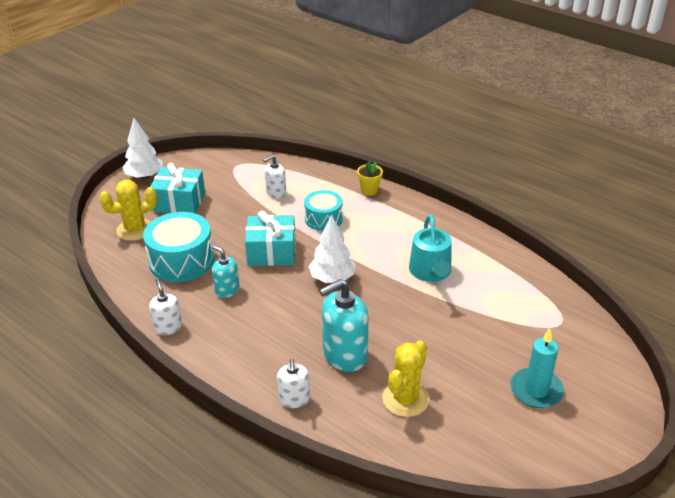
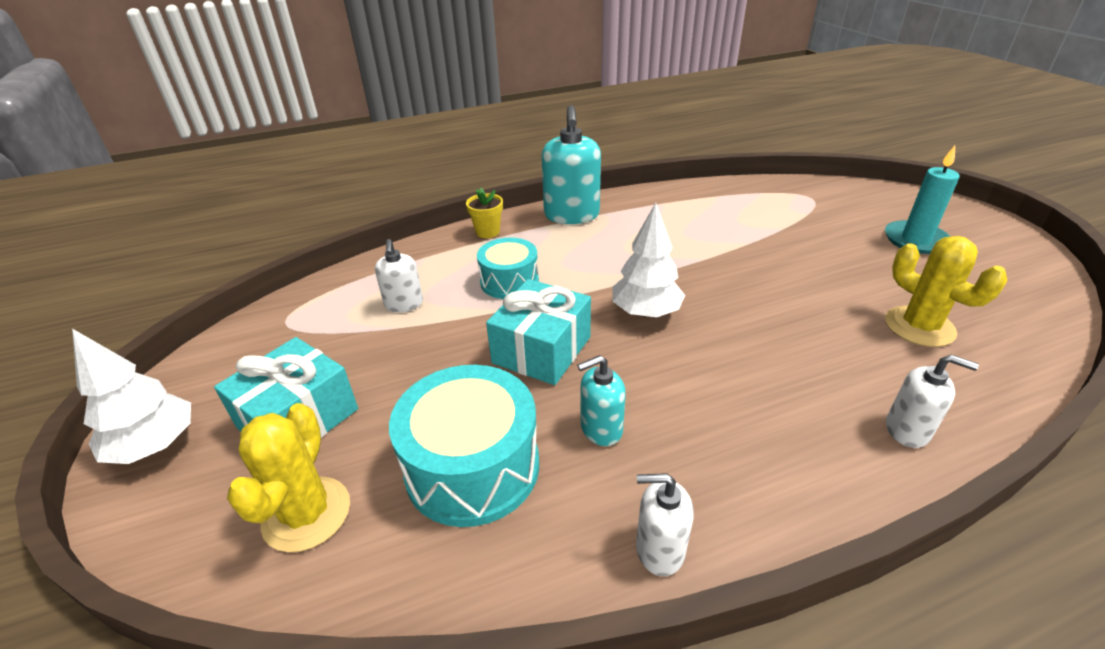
camera: 60 degrees left, 0 degrees up
turquoise soap dispenser [319,279,369,372] -> turquoise soap dispenser moved to [541,105,601,224]
turquoise watering can [409,215,452,282] -> none

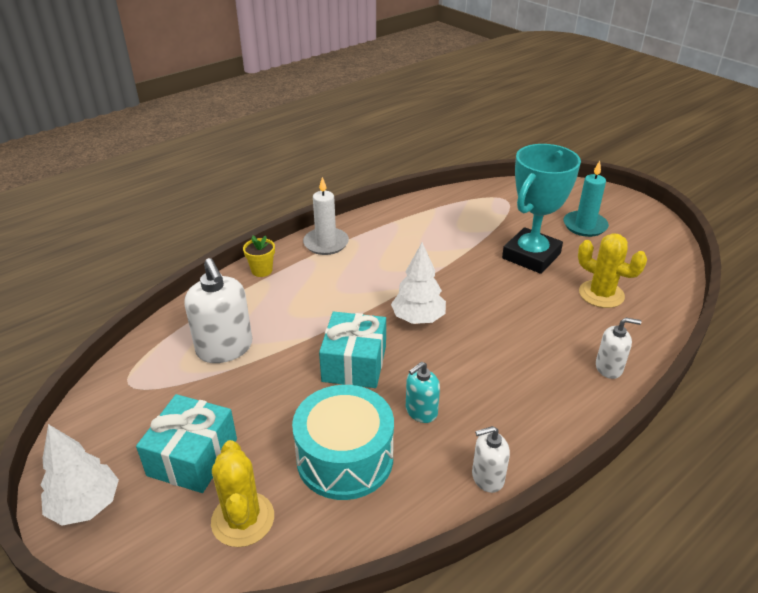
camera: 20 degrees left, 0 degrees up
white soap dispenser [375,239,423,312] -> white soap dispenser [184,258,252,363], size x1.77
turquoise drum [477,238,539,299] -> none
turquoise soap dispenser [541,105,601,224] -> white candle [303,177,349,255]
none -> turquoise trophy [502,144,581,274]

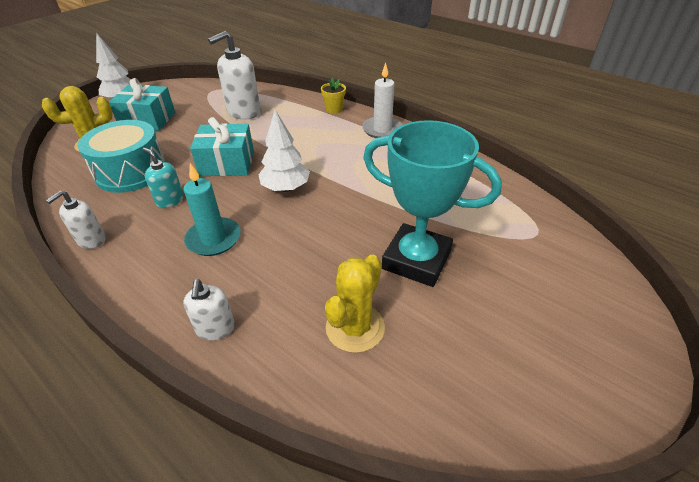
camera: 80 degrees right, 5 degrees up
white soap dispenser [472,426,510,493] -> white soap dispenser turned 120 degrees counterclockwise [46,191,106,249]
turquoise candle [563,161,609,237] -> turquoise candle moved to [183,163,241,256]

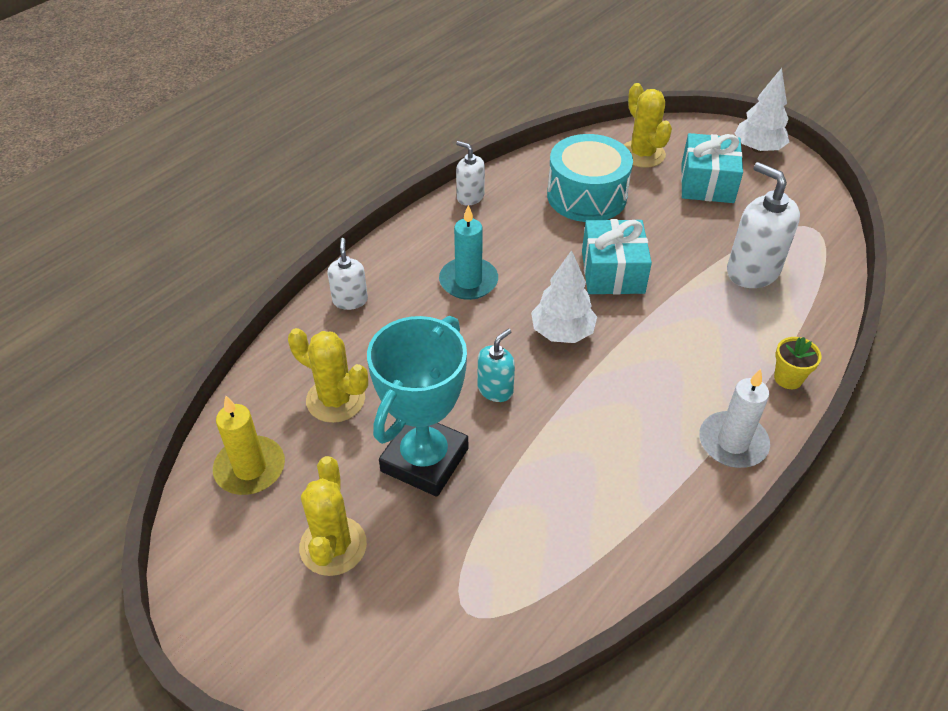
camera: 90 degrees right, 5 degrees up
turquoise soap dispenser [143,148,184,208] -> turquoise soap dispenser moved to [478,329,515,402]
white soap dispenser [183,279,235,341] -> white soap dispenser turned 90 degrees clockwise [327,238,368,310]
none -> yellow candle [213,396,285,495]
none -> yellow cactus [299,456,367,576]

